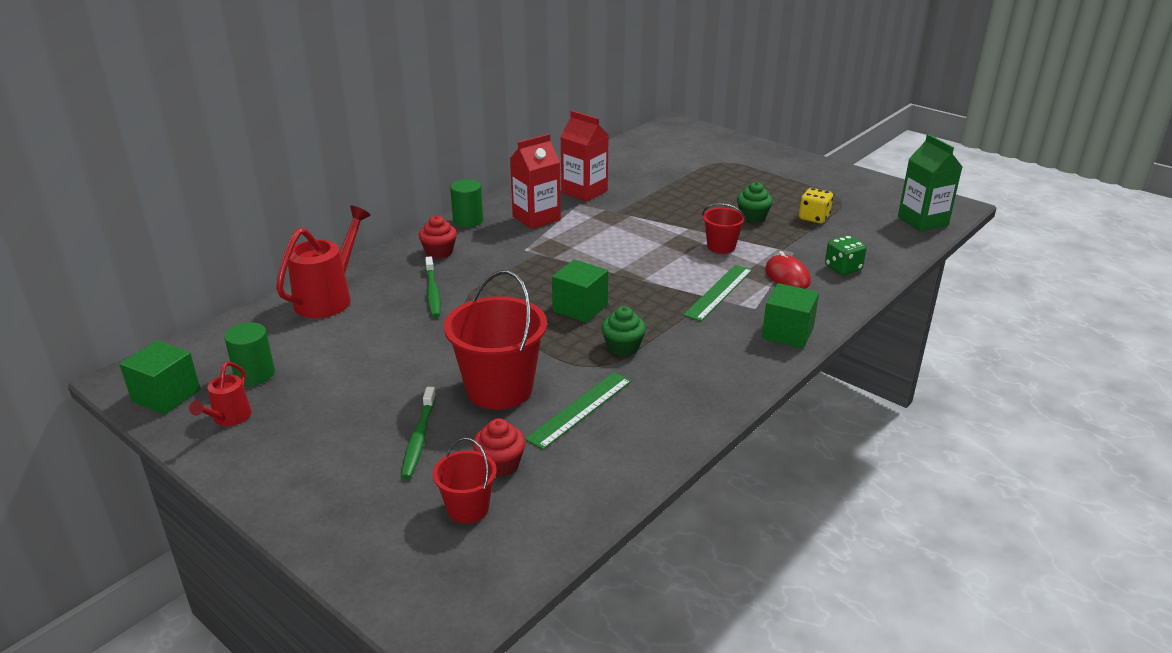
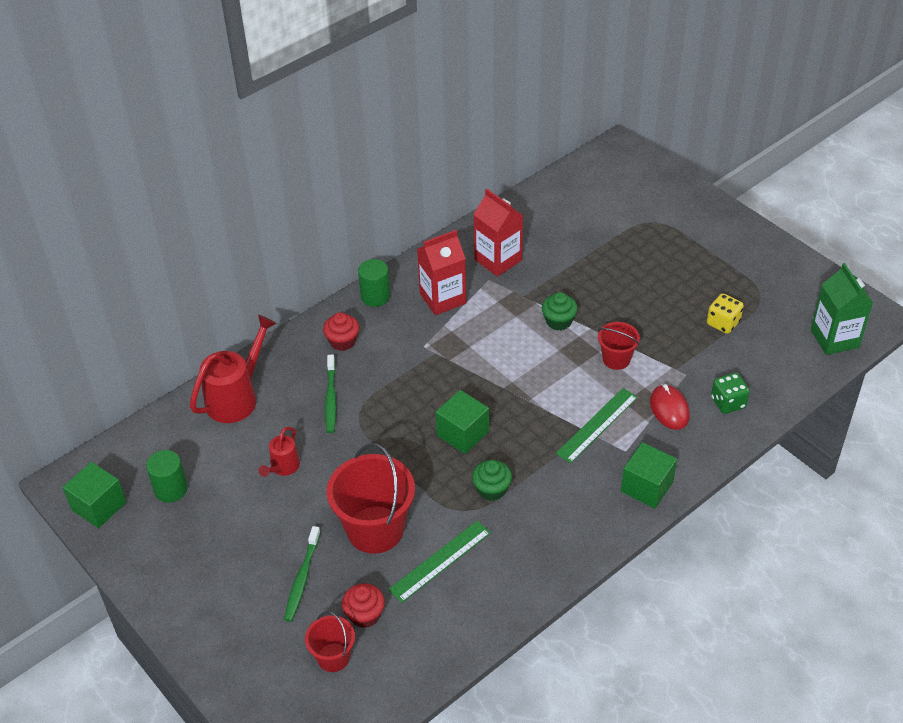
camera: 10 degrees right, 15 degrees up
red watering can [189,362,251,426] -> red watering can moved to [259,427,300,477]
green cupcake [737,182,773,223] -> green cupcake moved to [542,292,578,331]

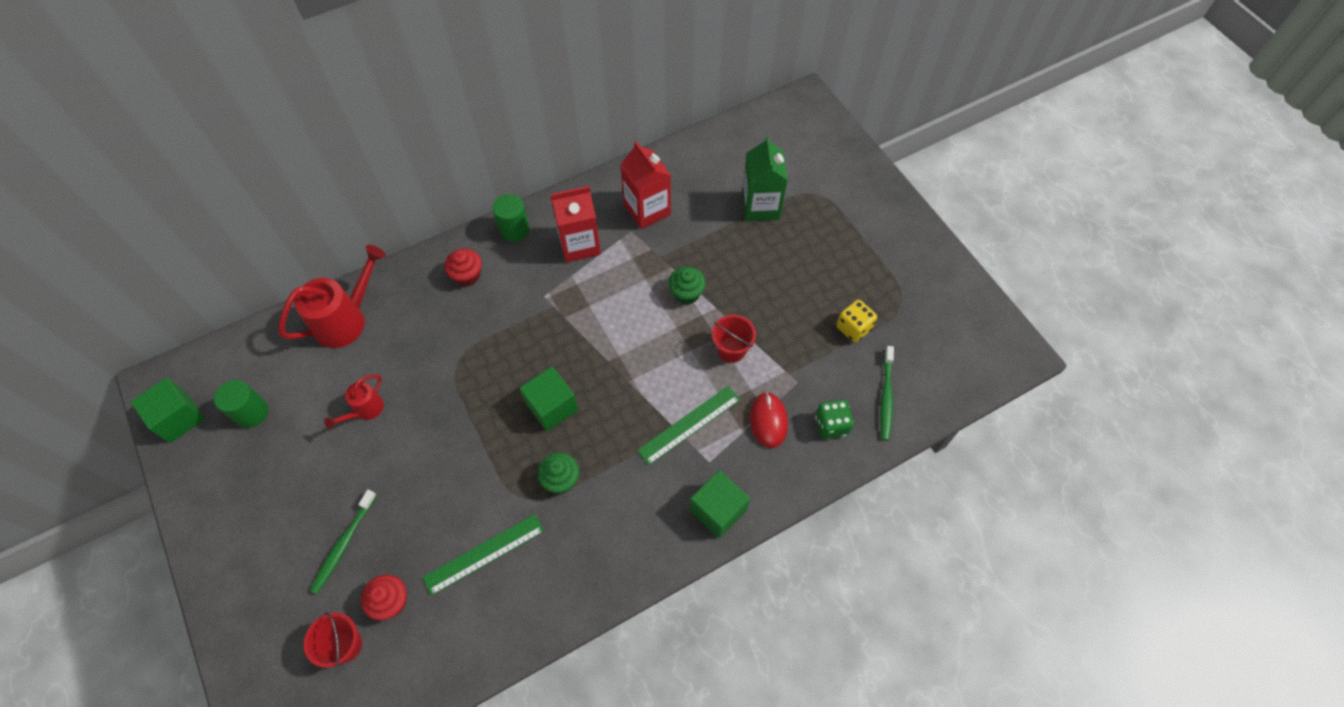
camera: 10 degrees right, 15 degrees up
green toothbrush [325,355,337,433] -> green toothbrush moved to [880,346,894,441]
red bucket [327,443,415,554] -> none
green carton [811,263,873,355] -> green carton moved to [742,136,788,221]

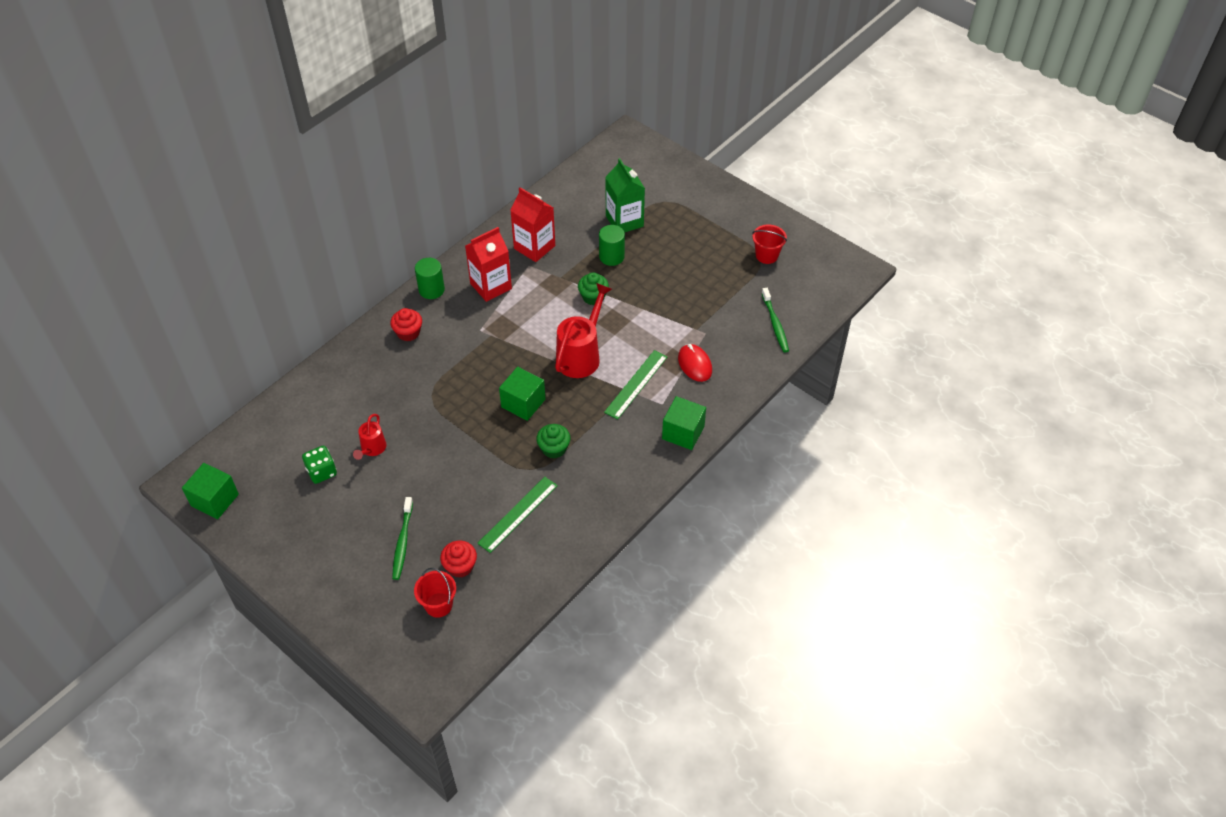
camera: 20 degrees left, 10 degrees down
green cylinder [214,380,268,428] -> green cylinder moved to [599,225,625,266]
red watering can [279,245,386,348] -> red watering can moved to [555,283,612,378]
red bucket [712,315,756,363] -> red bucket moved to [752,225,787,264]
green dice [815,400,854,439] -> green dice moved to [302,446,337,484]
yellow dice [836,300,877,342] -> none

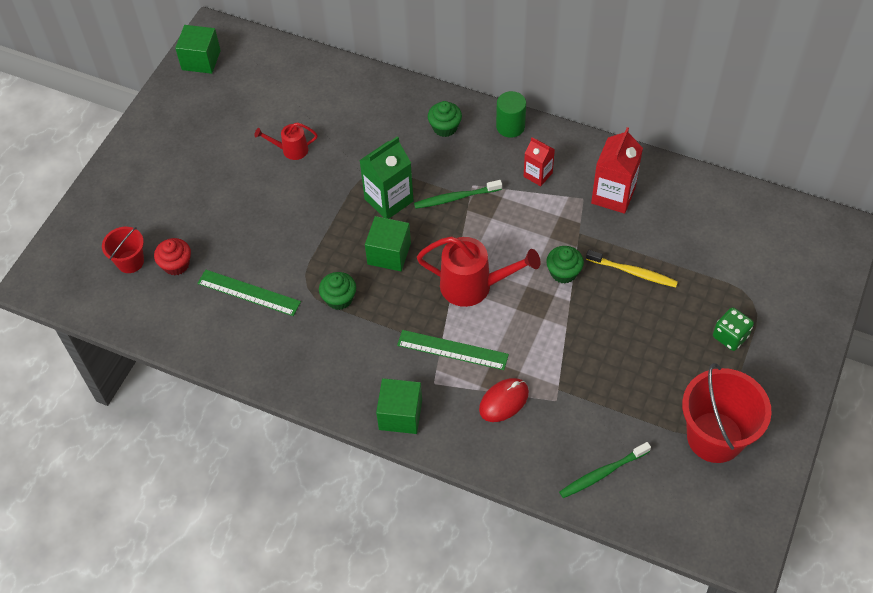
camera: 75 degrees right, 5 degrees up
green dice [302,446,337,484] -> green dice moved to [713,307,754,351]
red cupcake [390,308,422,341] -> green cupcake [428,101,462,137]
green toothbrush [392,497,413,580] -> green toothbrush moved to [414,180,502,209]
red carton [465,227,512,302] -> red carton [524,137,555,186], size x0.61
green cylinder [599,225,625,266] -> yellow toothbrush [586,250,678,287]
green carton [605,158,645,232] -> green carton moved to [359,136,413,219]
red bucket [752,225,787,264] -> red bucket [682,363,772,463], size x1.87

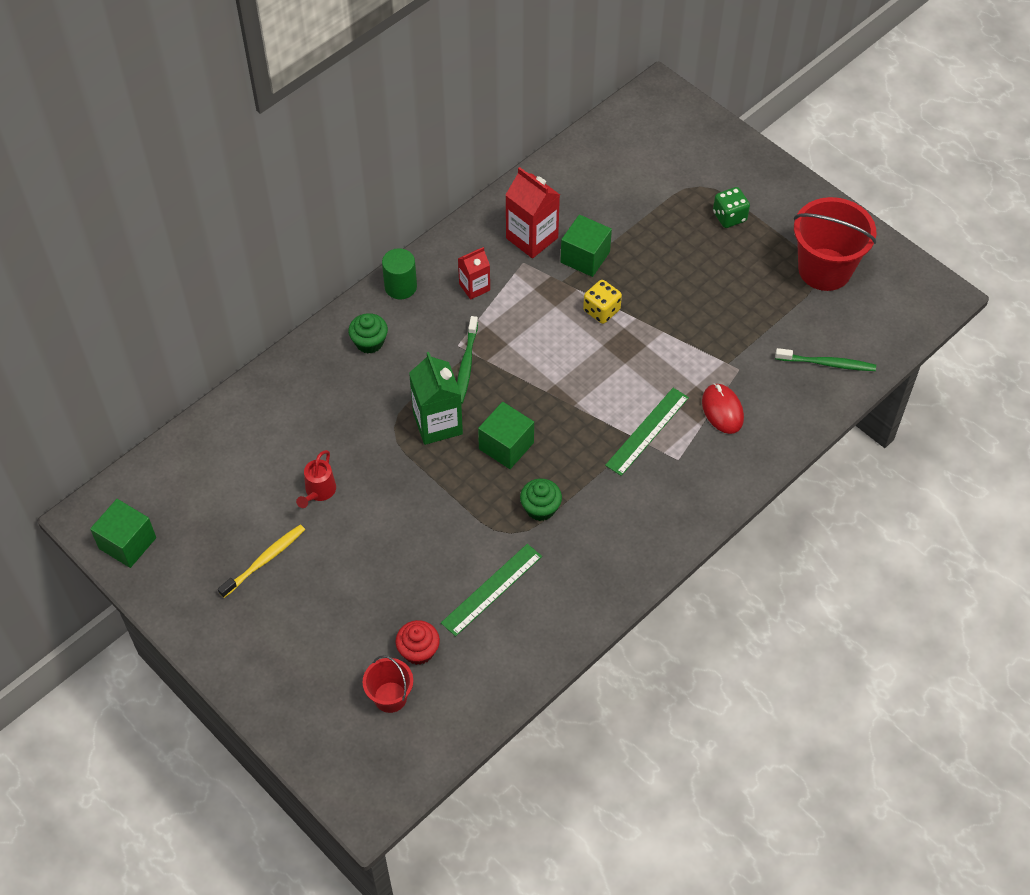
camera: 70 degrees left, 0 degrees up
green cube [376,378,422,434] -> green cube moved to [560,215,612,277]
red watering can [417,236,541,307] -> none
green cupcake [546,246,584,283] -> yellow dice [583,280,622,324]
green toothbrush [559,442,651,498] -> green toothbrush turned 75 degrees counterclockwise [775,348,876,371]
yellow toothbrush [586,250,678,287] -> yellow toothbrush moved to [218,525,305,598]

